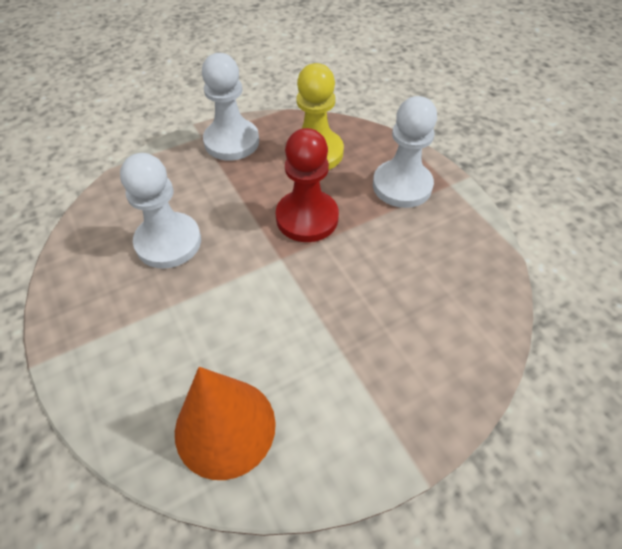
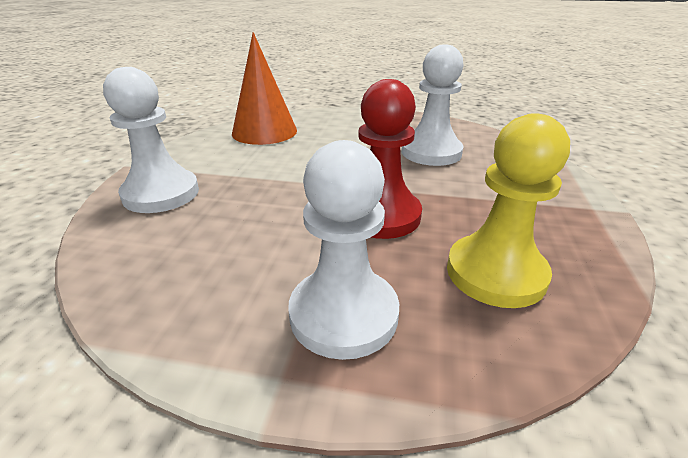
camera: 130 degrees right, 20 degrees down
white pawn [202,53,259,161] -> white pawn moved to [103,67,199,213]

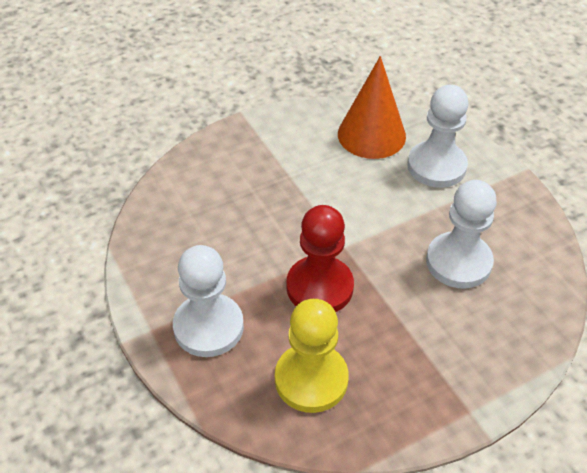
camera: 50 degrees right, 15 degrees up
white pawn [103,67,199,213] -> white pawn moved to [407,85,469,188]

